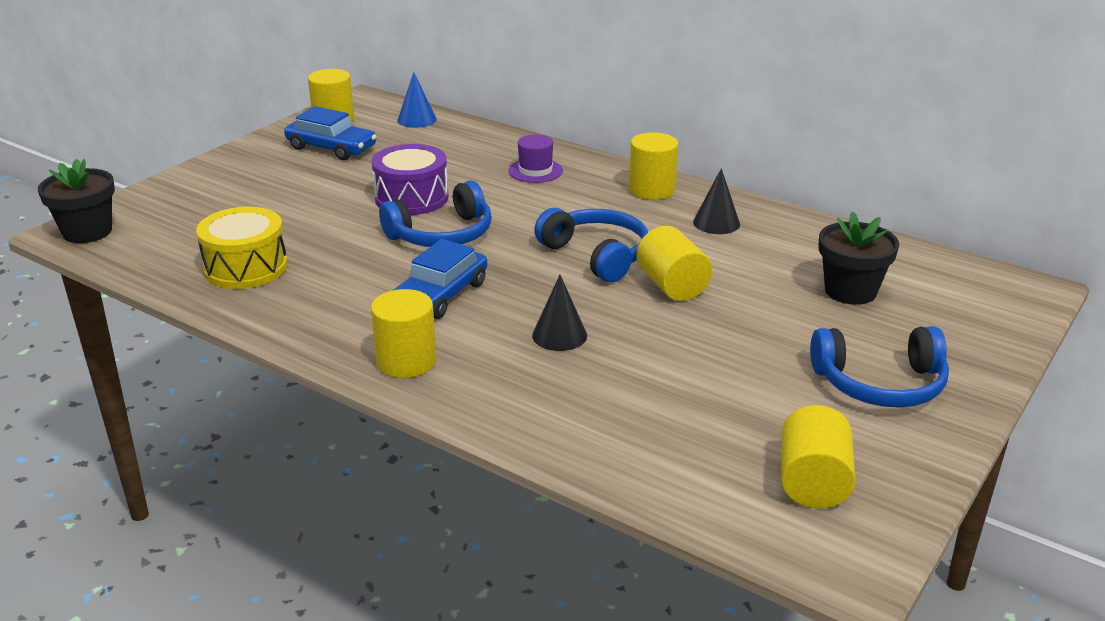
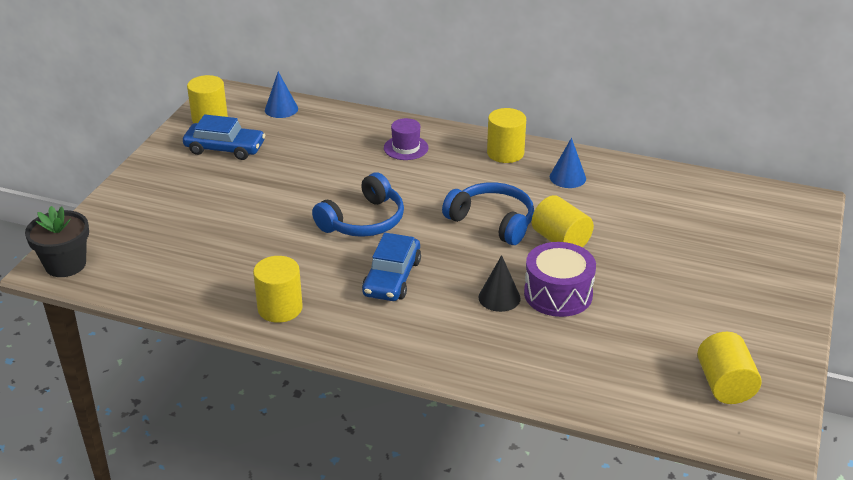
camera: 15 degrees left, 5 degrees up
yellow drum [196,207,288,289] -> none
purple drum [371,144,449,215] -> purple drum moved to [524,242,596,317]
yellow cylinder [371,289,436,378] -> yellow cylinder moved to [253,256,303,323]
black cone [693,168,740,234] -> blue cone [550,138,586,188]
blue headphones [810,326,949,408] -> none
black flower pot [819,212,899,305] -> none

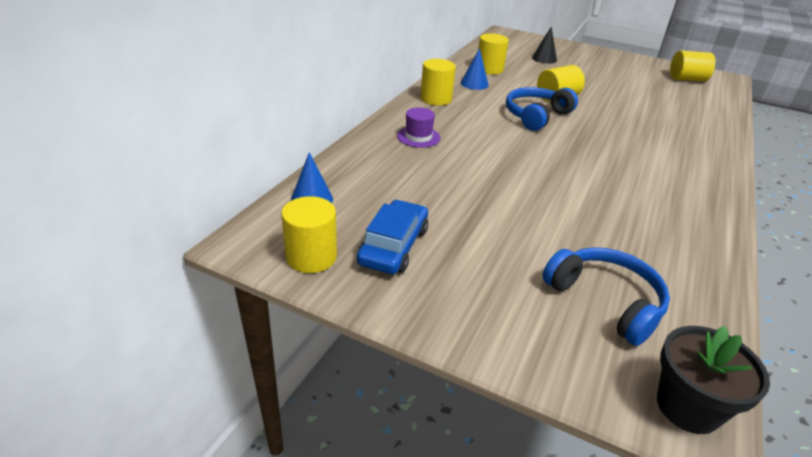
camera: 85 degrees left, 0 degrees up
yellow cylinder [253,256,303,323] -> yellow cylinder moved to [478,33,509,74]
blue headphones [312,173,404,237] -> blue headphones moved to [542,248,670,346]
blue car [362,233,421,301] -> none
black cone [478,255,521,312] -> black cone moved to [532,26,557,64]
purple drum [524,242,596,317] -> none

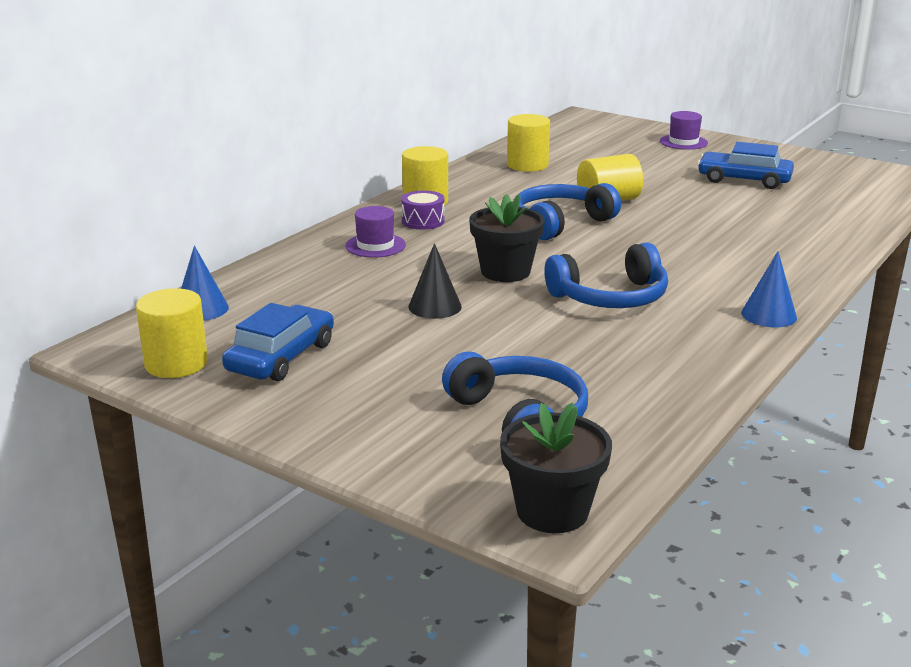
camera: 10 degrees right, 10 degrees down
blue cone [461,48,489,90] -> blue cone moved to [741,251,797,327]
black cone [532,26,557,64] -> black cone moved to [408,243,462,319]
yellow cylinder [670,51,715,82] -> none
none -> purple drum [401,190,445,230]
none -> black flower pot [469,194,545,282]
none -> blue headphones [544,243,668,308]
none -> purple hat [660,111,708,150]
none -> blue car [697,142,794,189]

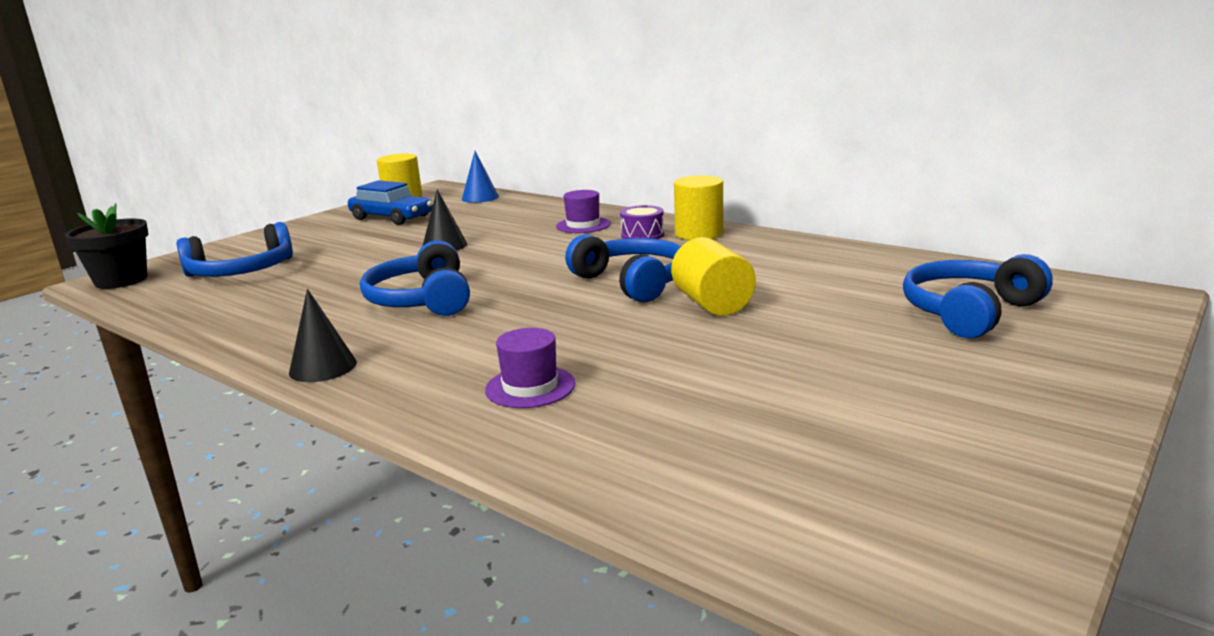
camera: 95 degrees right, 5 degrees down
black flower pot [469,194,545,282] -> none
yellow cylinder [507,114,550,172] -> none
purple hat [660,111,708,150] -> purple hat moved to [485,328,575,408]
blue car [697,142,794,189] -> none
blue cone [741,251,797,327] -> black cone [289,289,357,382]
none -> blue headphones [903,254,1053,339]

